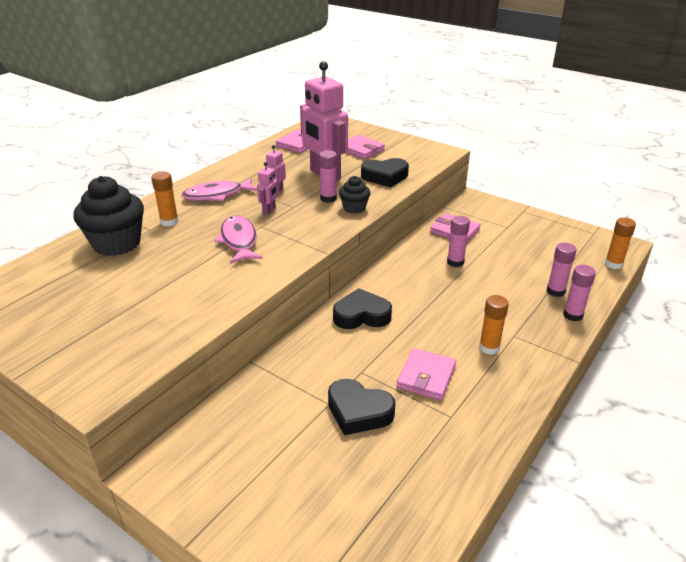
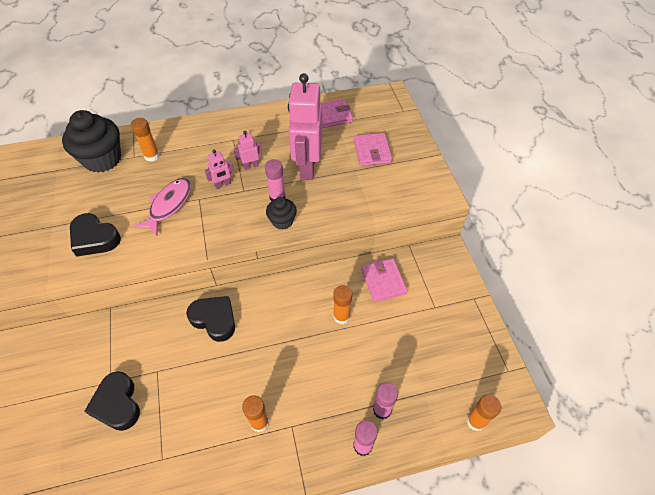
camera: 40 degrees right, 20 degrees up
pink fish [181,178,257,201] -> none
black heart [361,158,409,187] -> black heart moved to [70,213,121,257]
pink wallet [397,348,456,400] -> none
pink glue stick [447,216,470,267] -> orange glue stick [333,285,352,324]

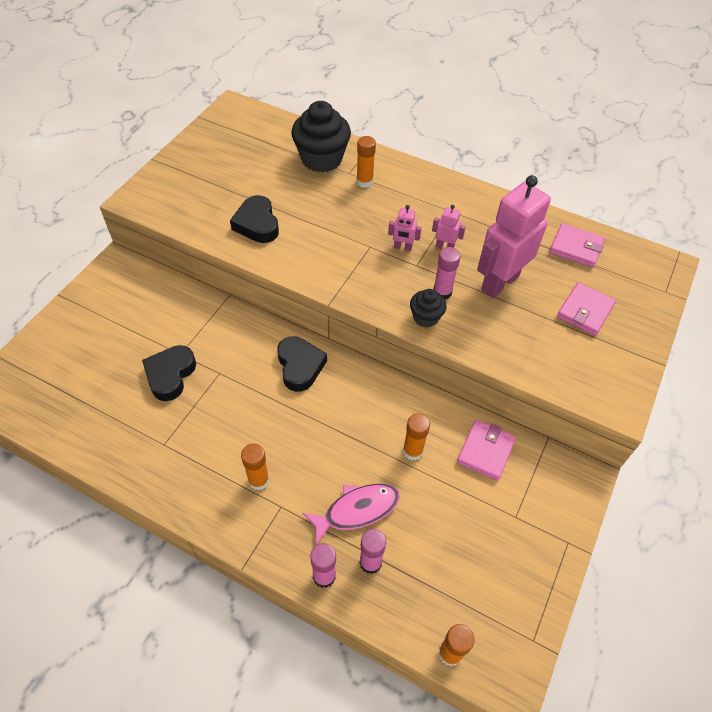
camera: 40 degrees right, 0 degrees up
pink fish [134,178,192,236] -> pink fish moved to [302,484,400,545]

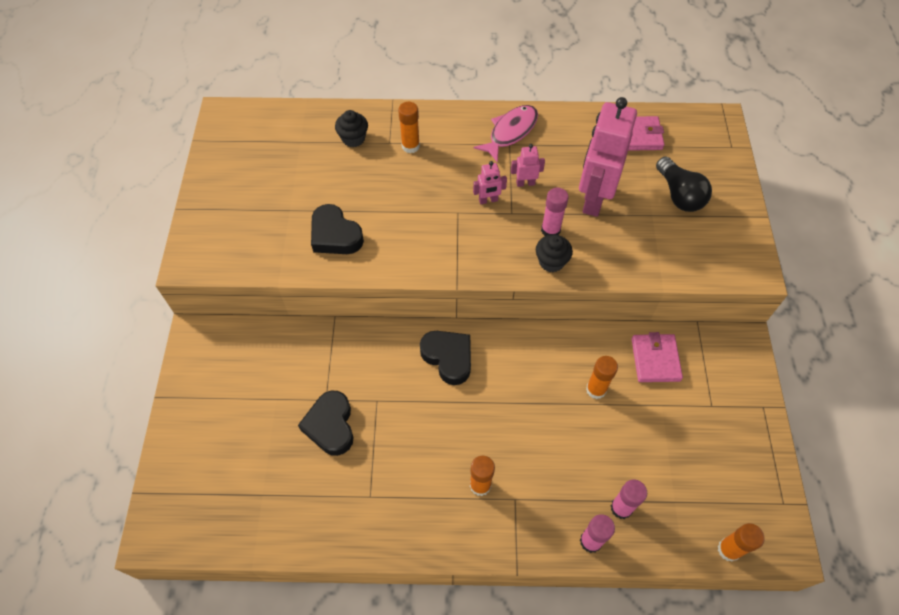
camera: 25 degrees left, 5 degrees up
black cupcake [291,101,351,173] -> black cupcake [335,110,368,147], size x0.52
pink fish [302,484,400,545] -> pink fish moved to [474,105,538,163]
pink wallet [557,282,616,336] -> black light bulb [656,157,712,212]

